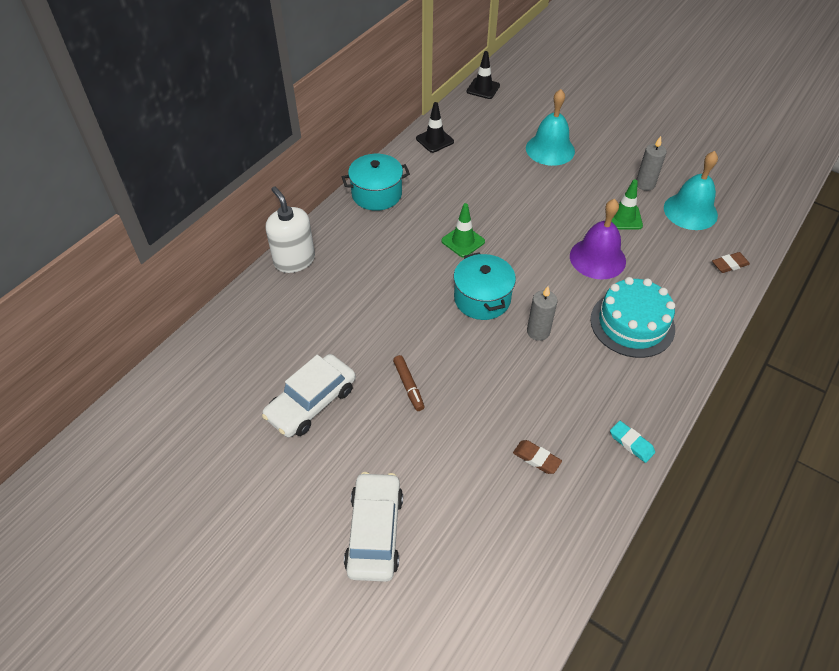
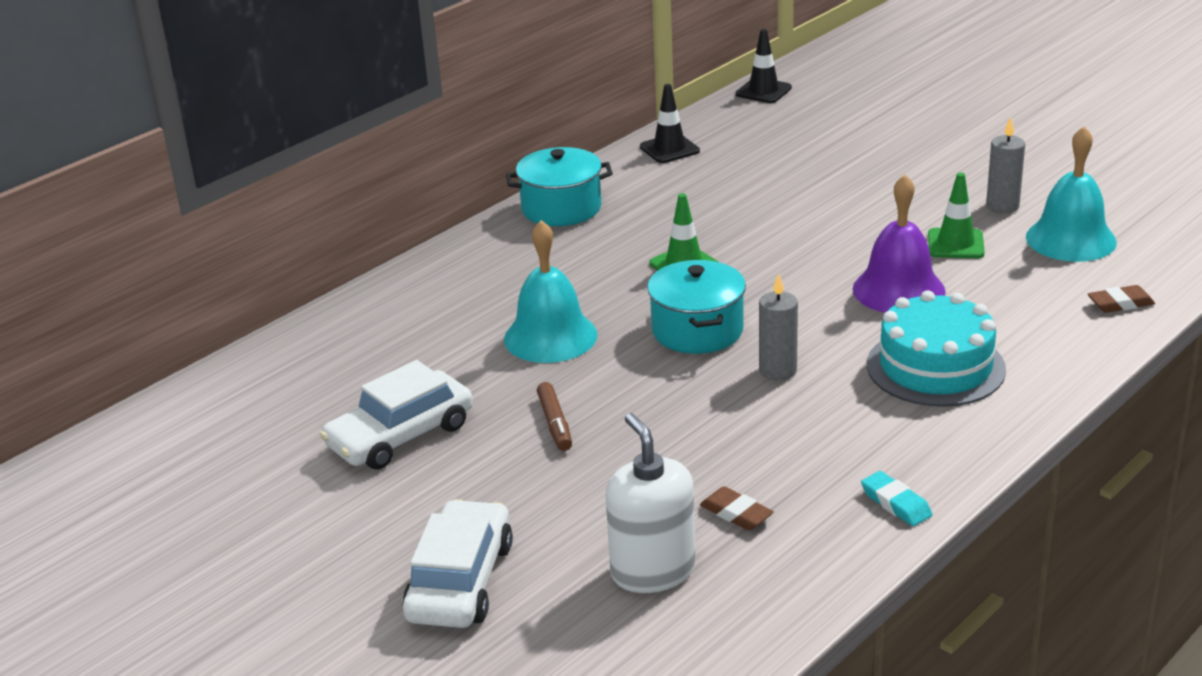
camera: 10 degrees right, 20 degrees down
white soap dispenser [266,186,315,273] -> white soap dispenser moved to [606,413,696,593]
turquoise bell [526,89,575,166] -> turquoise bell moved to [504,220,598,363]

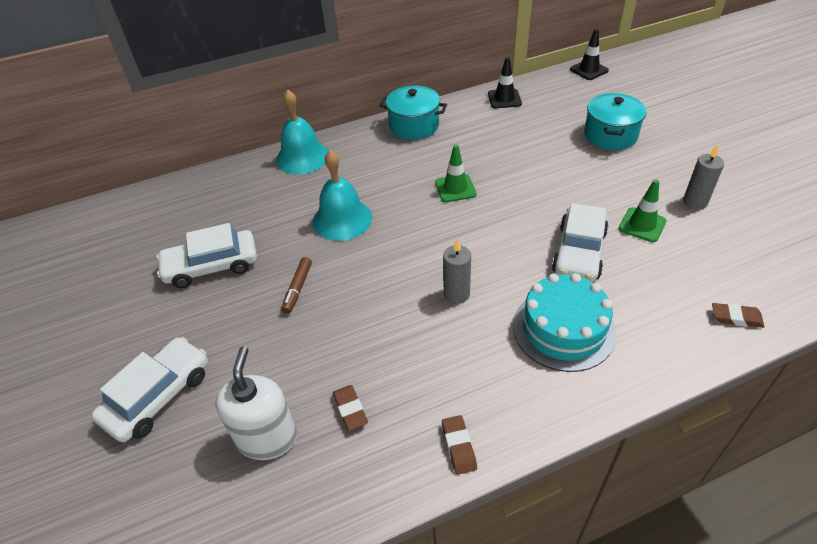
camera: 25 degrees right, 15 degrees up
turquoise pot [647,260,746,354] -> turquoise pot moved to [584,93,647,150]
purple bell [853,174,946,313] -> white car [552,203,608,282]
turquoise eraser [861,471,932,526] -> brown eraser [442,415,477,475]
turquoise bell [1026,126,1117,262] -> turquoise bell moved to [276,90,329,174]

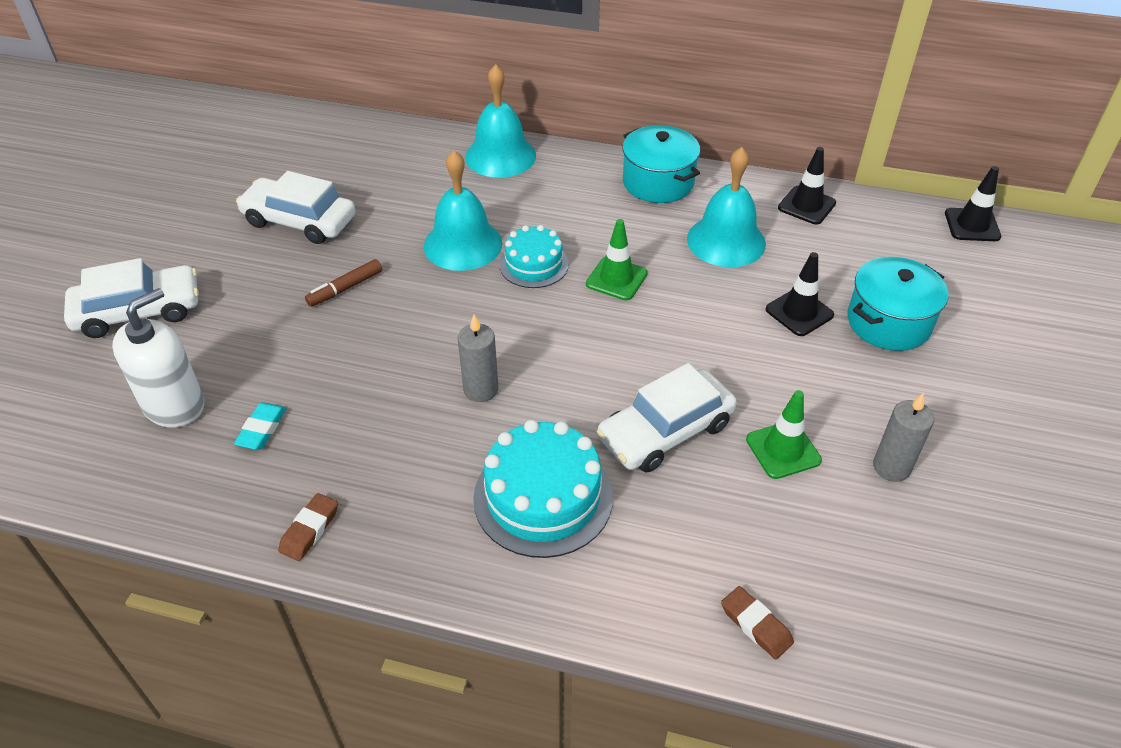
camera: 35 degrees right, 0 degrees up
brown eraser [333,385,368,431] -> turquoise eraser [234,403,287,450]
none -> turquoise cake [499,225,569,288]
none -> turquoise bell [687,147,766,267]
none -> black traffic cone [766,252,834,336]

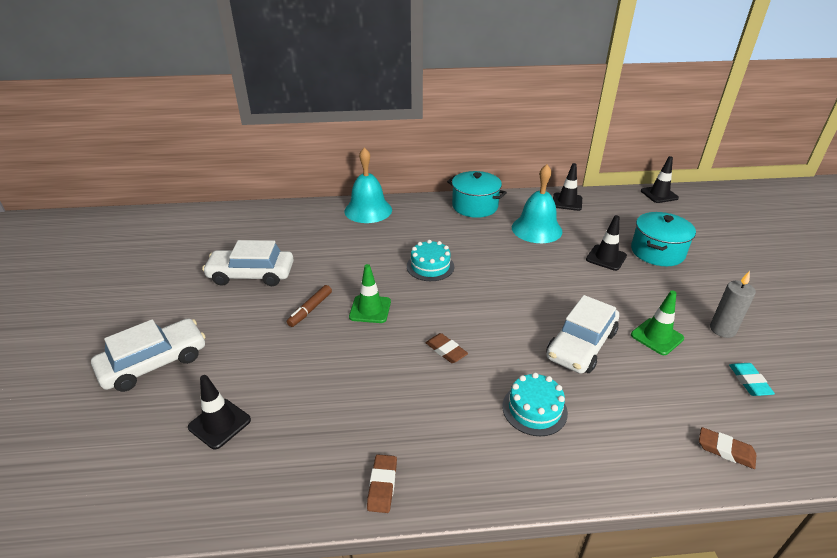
camera: 20 degrees left, 10 degrees down
white soap dispenser [112,288,204,427] -> black traffic cone [188,375,251,450]
turquoise eraser [234,403,287,450] -> turquoise eraser moved to [729,363,775,396]
turquoise bell [424,150,503,271] -> none
grey candle [458,314,498,402] -> brown eraser [425,333,468,363]
turquoise cake [473,420,613,558] -> turquoise cake [502,372,568,436], size x0.62
green traffic cone [586,219,648,300] -> green traffic cone moved to [349,264,391,323]

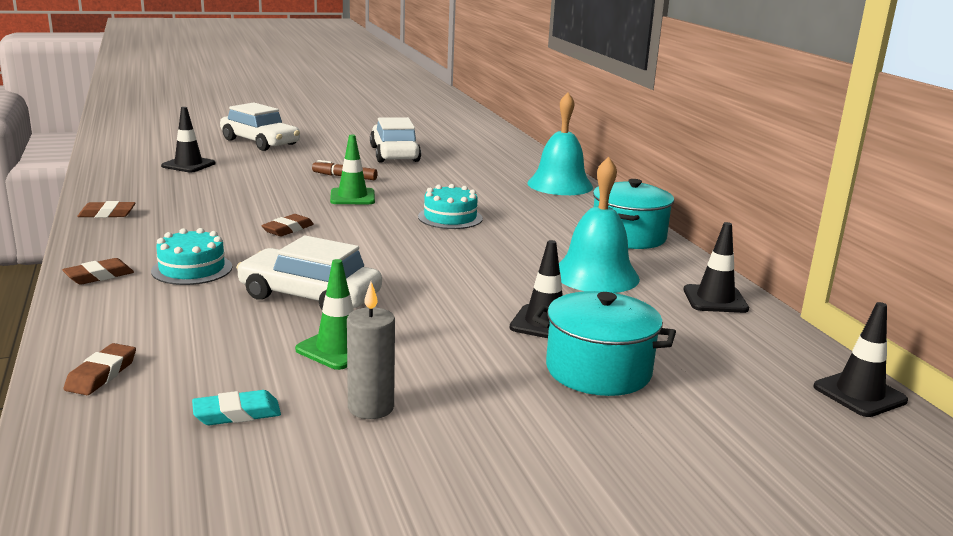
camera: 75 degrees right, 15 degrees down
none -> brown eraser [62,258,134,285]

